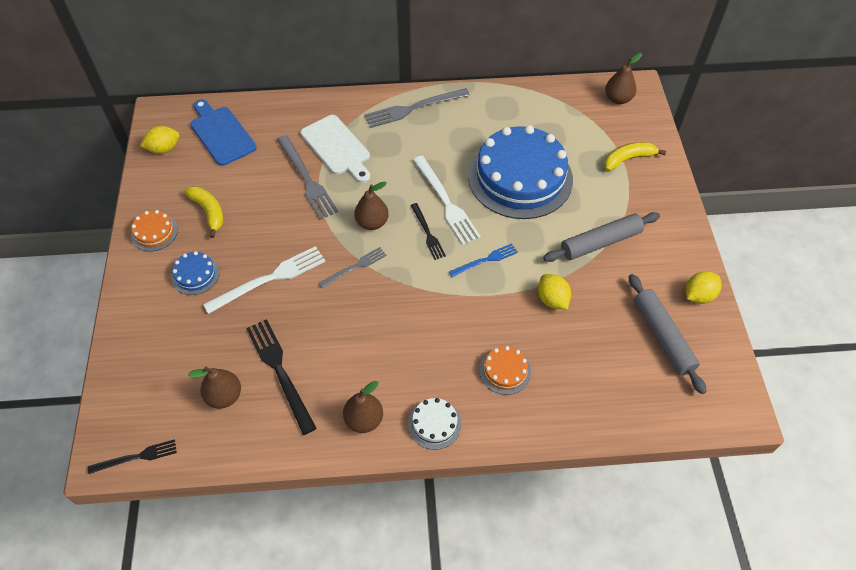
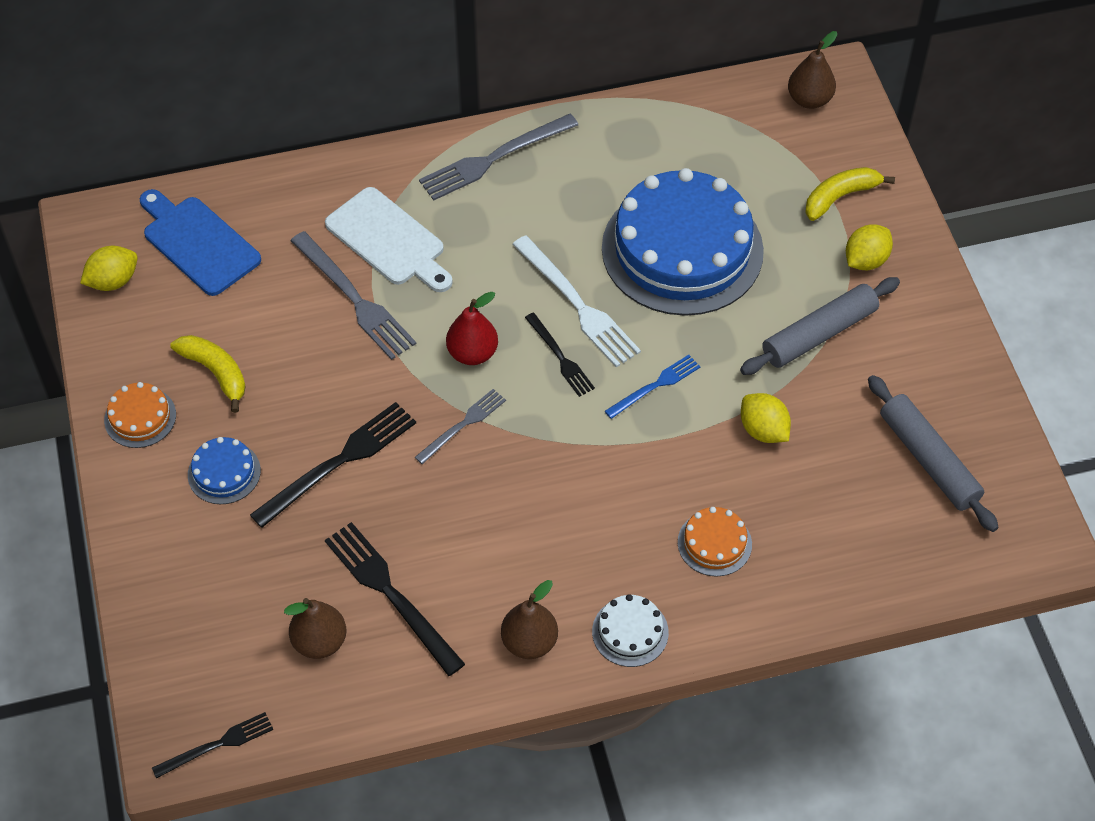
camera: 10 degrees left, 0 degrees up
white fork [203,246,326,314] -> black fork [250,402,416,528]
brown pear [354,181,389,230] -> red pear [446,292,498,365]
yellow lemon [686,271,722,304] -> yellow lemon moved to [846,224,893,270]

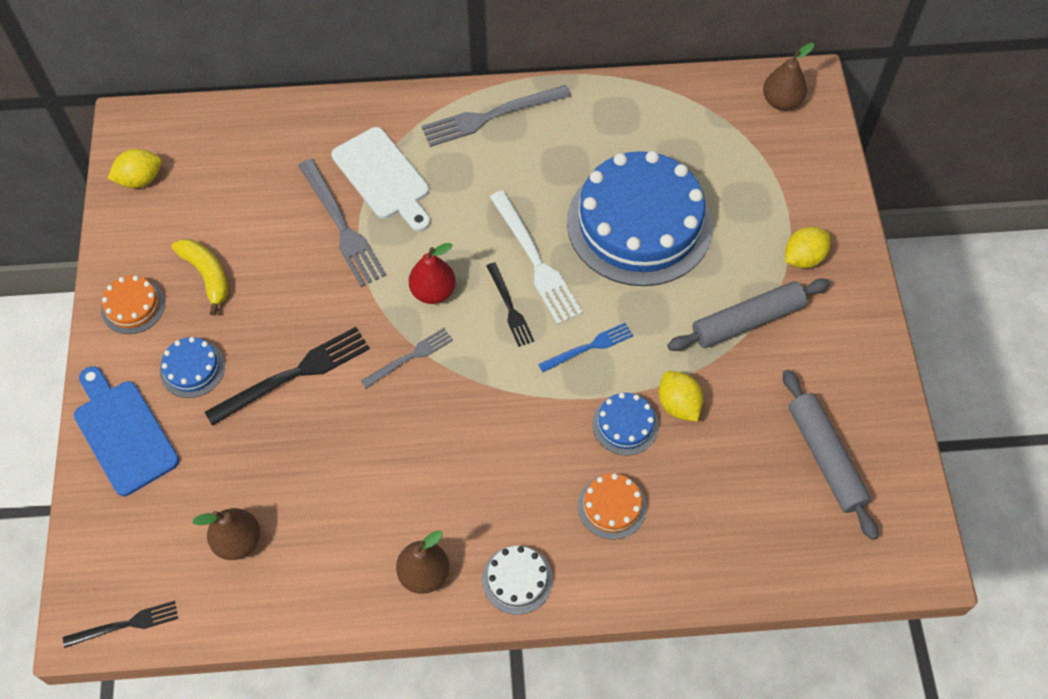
camera: 10 degrees right, 5 degrees up
blue cutting board [140,189,261,296] -> blue cutting board moved to [74,366,179,496]
black fork [325,522,465,676] -> none
yellow banana [805,167,895,221] -> none
none -> blue cake [592,393,659,455]

